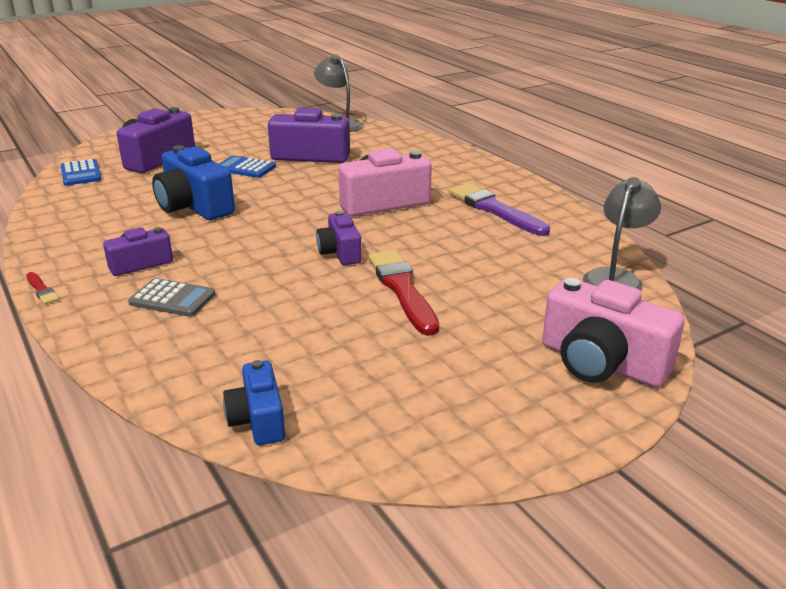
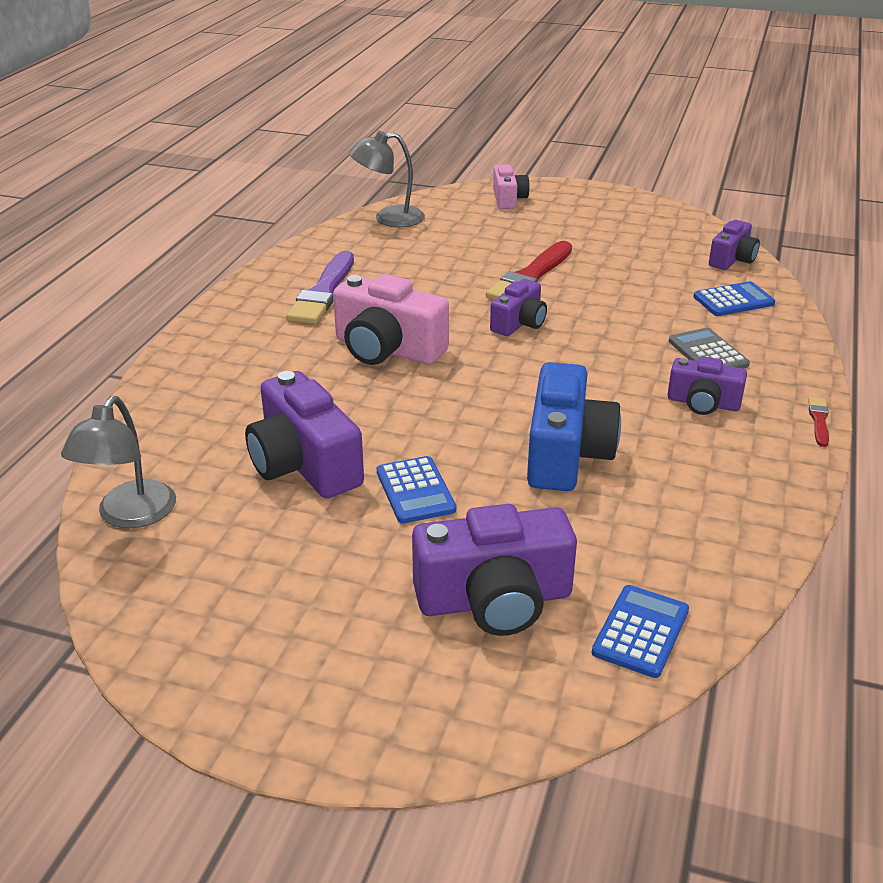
camera: 130 degrees left, 5 degrees up
blue camera [223,360,285,445] -> purple camera [709,220,760,270]
pink camera [542,278,685,387] -> pink camera [493,165,530,209], size x0.59
none -> blue calculator [693,281,775,316]

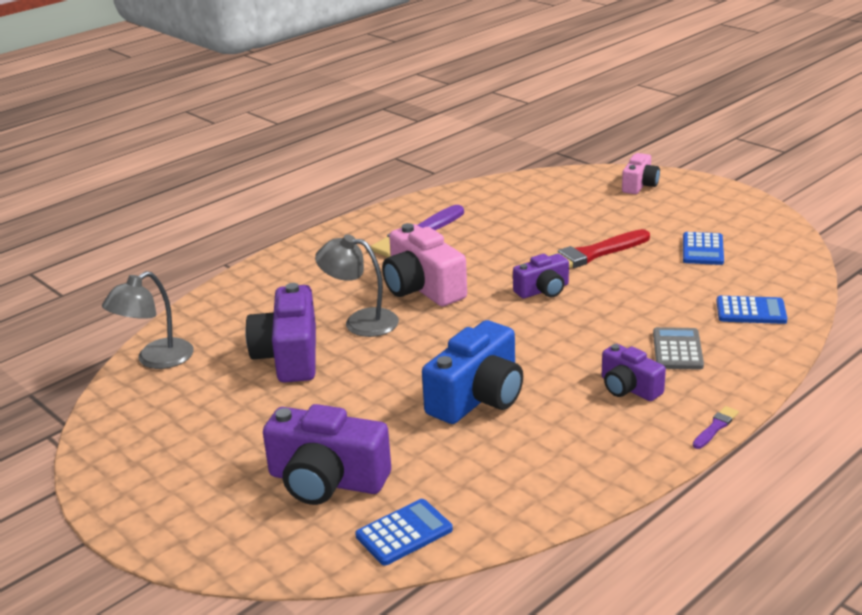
camera: 30 degrees right, 5 degrees down
grey lamp [349,131,425,227] -> grey lamp moved to [315,234,399,337]
blue calculator [377,456,456,524] -> blue calculator moved to [683,232,724,265]
purple camera [709,220,760,270] -> none
red brush [808,397,829,447] -> purple brush [693,406,739,449]

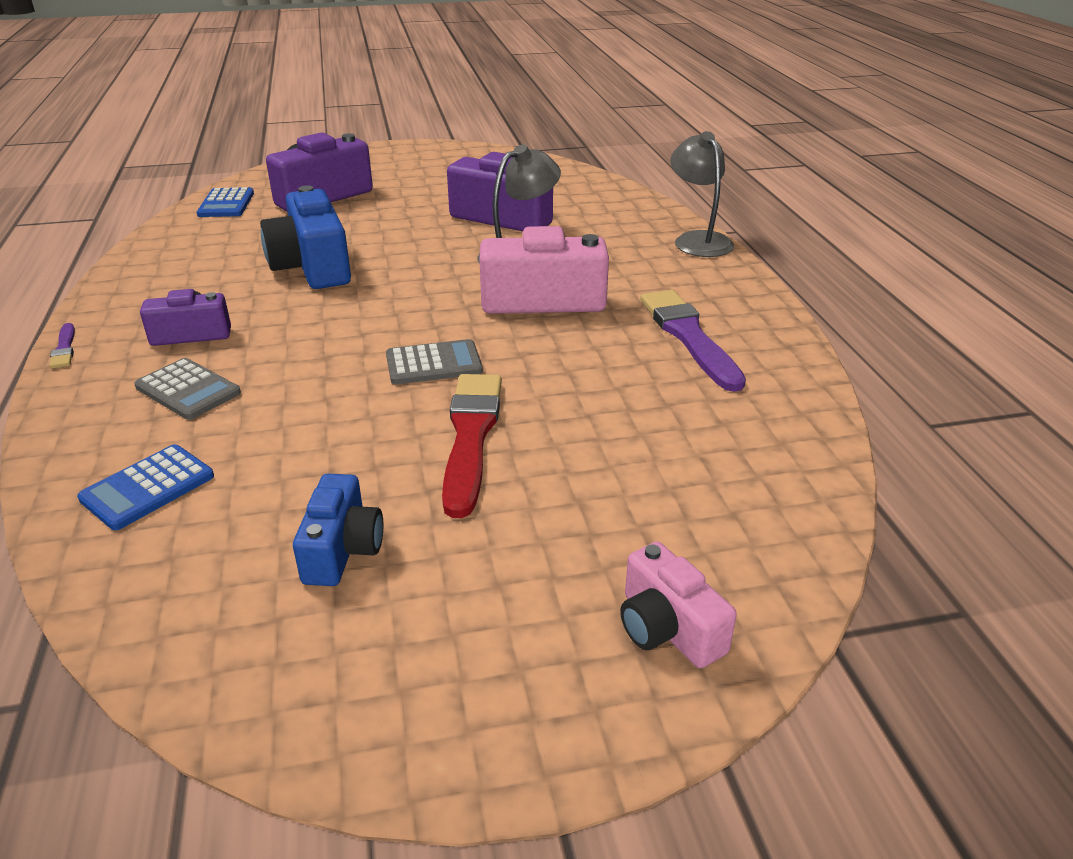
camera: 120 degrees right, 5 degrees up
grey lamp [102,271,194,369] -> grey lamp moved to [670,131,734,257]
purple camera [513,254,569,298] -> grey calculator [386,339,483,385]
blue calculator [683,232,724,265] -> blue camera [293,474,383,586]

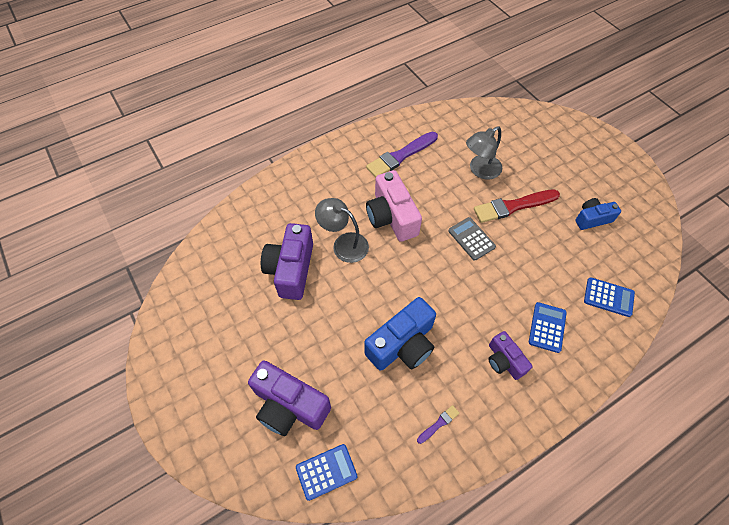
camera: 110 degrees left, 25 degrees up
purple brush [49,323,75,369] -> purple brush moved to [417,405,460,444]
grey calculator [134,358,241,420] -> blue calculator [529,302,567,353]
pink camera [620,542,737,668] -> none
grey lamp [670,131,734,257] -> grey lamp moved to [466,126,502,180]

